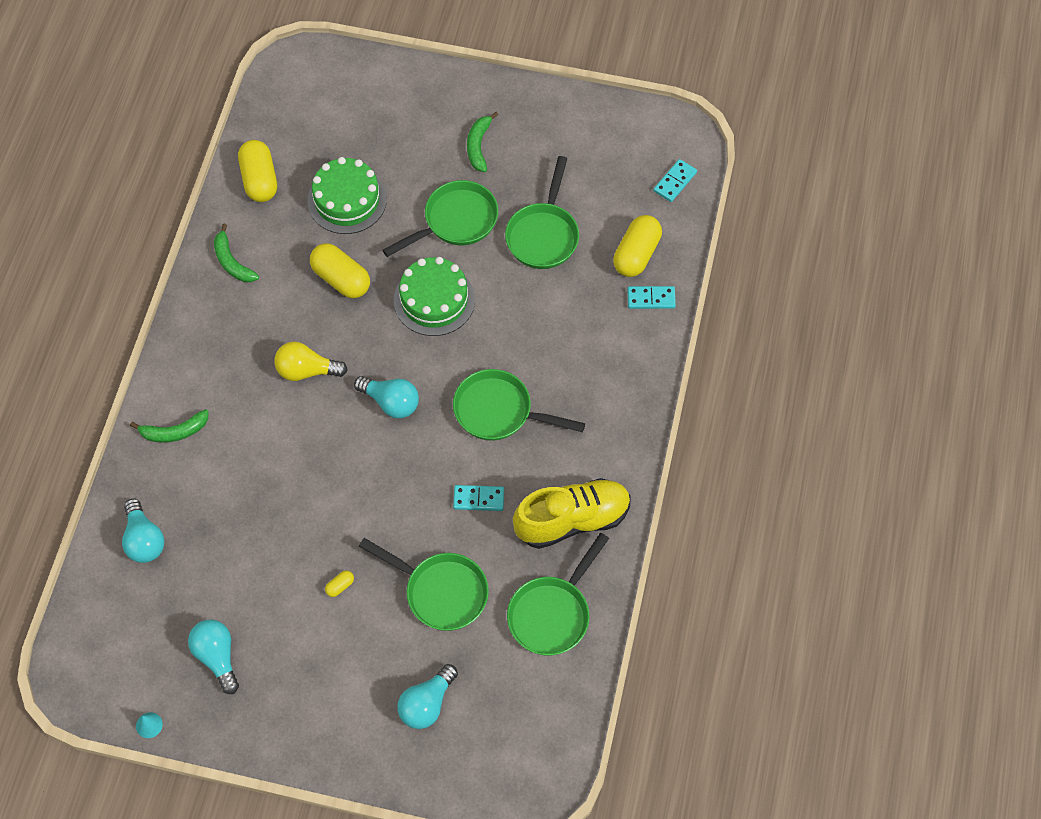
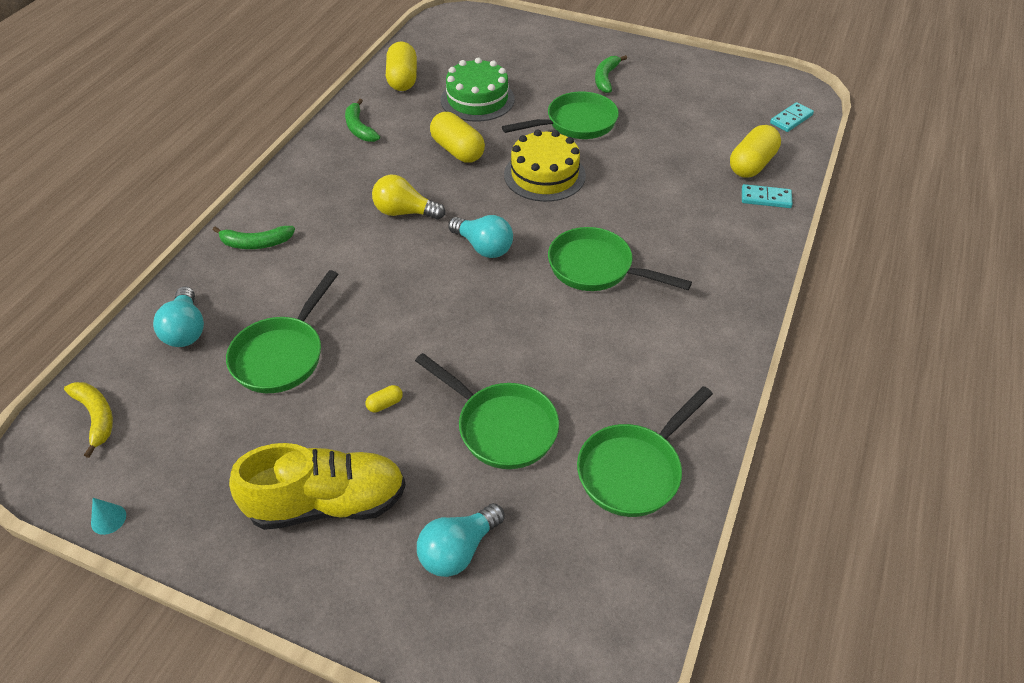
camera: 10 degrees right, 15 degrees down
turquoise light bulb [188,619,239,694] -> none
green cake [394,257,475,336] -> yellow cake [504,129,586,202]
turquoise domino [453,485,504,511] -> none
green pan [505,156,579,269] -> green pan moved to [226,270,338,393]
yellow shoe [513,478,631,549] -> yellow shoe moved to [229,443,406,530]
none -> yellow banana [64,382,113,458]

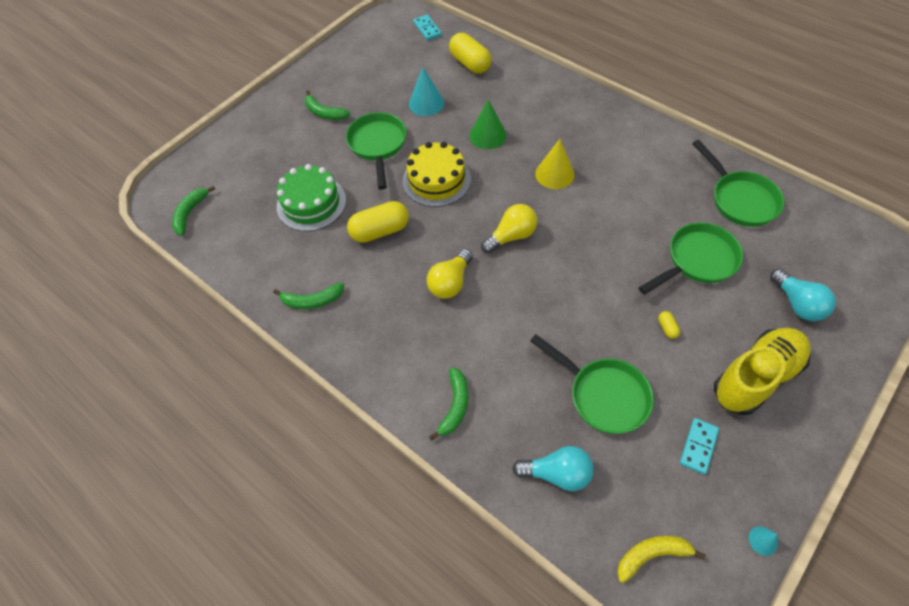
camera: 70 degrees left, 10 degrees up
yellow shoe [229,443,406,530] -> yellow shoe turned 45 degrees clockwise [714,328,811,415]
yellow capsule [386,41,417,91] -> none
turquoise light bulb [448,215,513,258] -> yellow light bulb [481,204,537,253]
green pan [548,227,692,291] -> yellow cone [535,139,575,189]
turquoise domino [742,184,793,208] -> turquoise domino moved to [680,418,719,475]
none -> green banana [172,186,215,236]
none -> turquoise cone [409,67,444,116]
none -> green cone [470,99,507,149]

